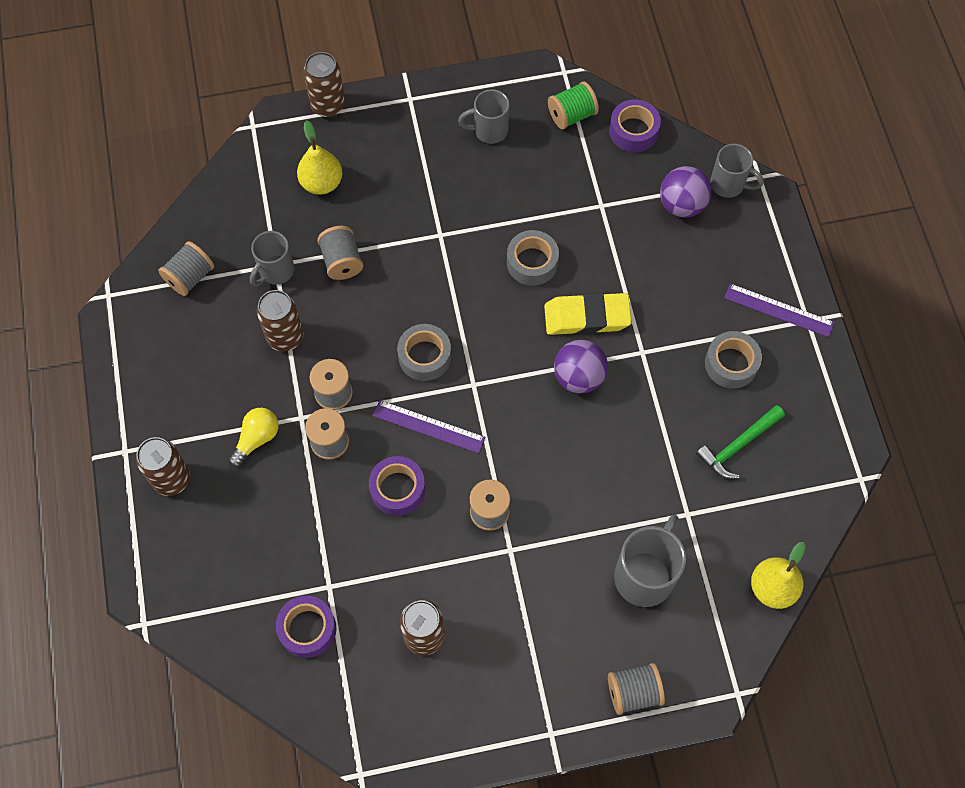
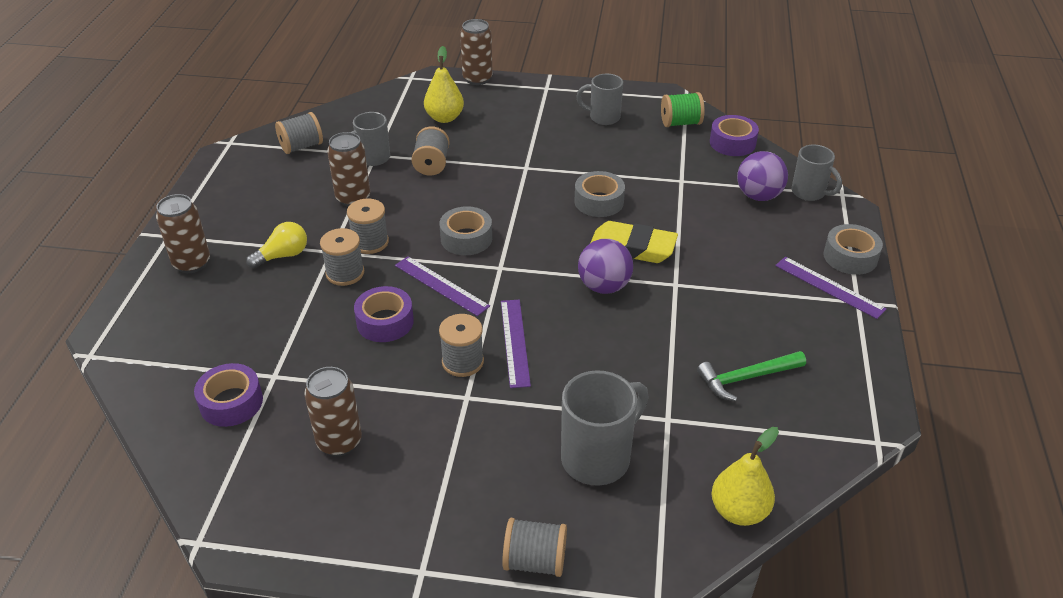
camera: 20 degrees right, 25 degrees down
grey tape [705,331,762,389] -> grey tape moved to [824,224,883,275]
none -> purple ruler [501,300,531,388]

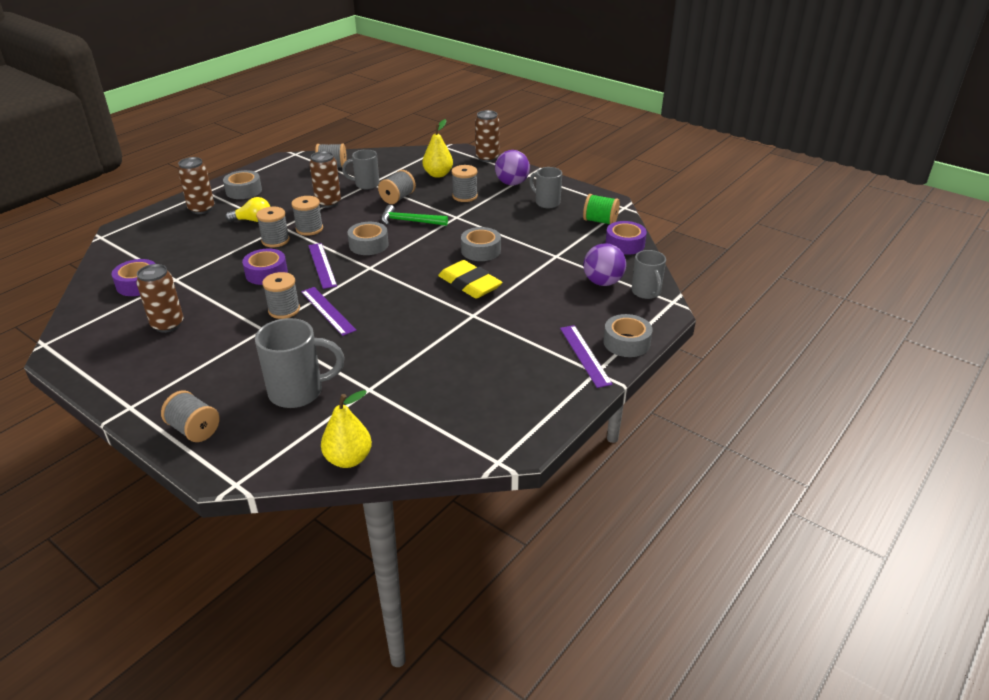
camera: 30 degrees right, 5 degrees down
purple ruler [501,300,531,388] -> purple ruler turned 60 degrees counterclockwise [301,287,356,336]
purple ball [578,239,633,294] -> purple ball moved to [495,150,530,185]
green hammer [697,351,806,401] -> green hammer moved to [381,205,448,226]
none -> grey tape [223,170,262,199]
none -> grey spool [452,165,478,202]

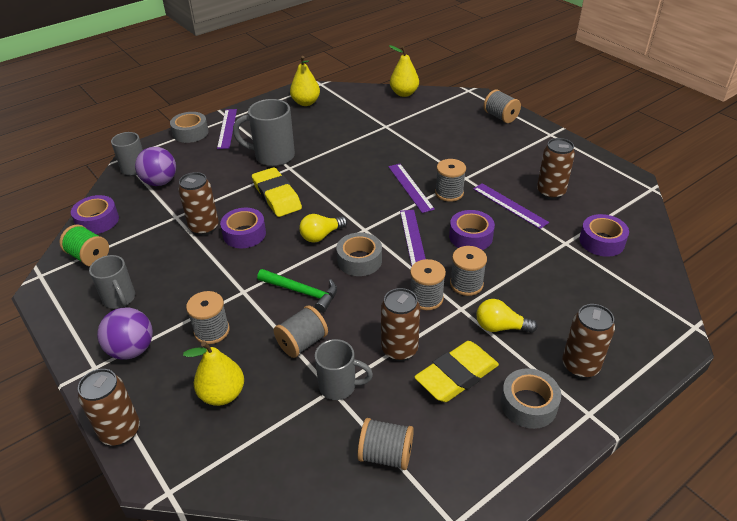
camera: 165 degrees left, 5 degrees up
grey mug [255,318,344,408] -> grey mug moved to [233,99,295,166]
grey tape [461,227,501,261] -> purple tape [220,208,266,248]
none -> brown can [178,172,219,236]
none -> yellow pear [290,56,320,106]
none -> yellow light bulb [299,214,347,242]
none -> yellow eraser [414,341,499,402]
none -> purple ruler [473,183,549,229]

